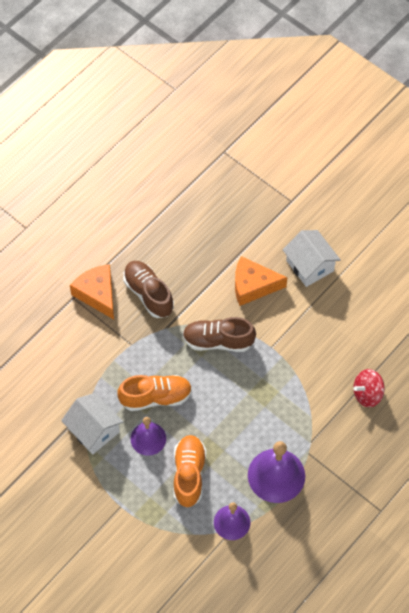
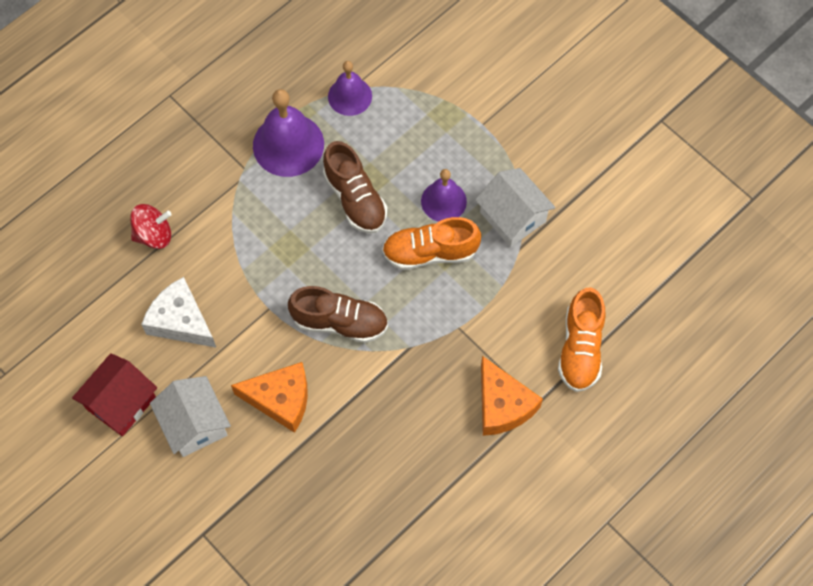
camera: 175 degrees left, 5 degrees up
brown shoe [123,261,174,318] -> brown shoe moved to [323,141,388,234]
orange shoe [174,435,206,508] -> orange shoe moved to [558,287,606,392]
none -> red house [72,353,157,436]
none -> white cheese [141,277,216,348]

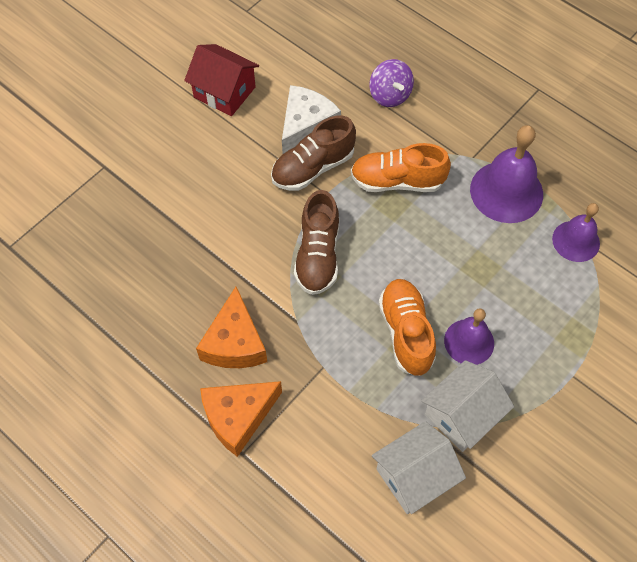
camera: 85 degrees right, 5 degrees down
red spinning top [130,204,172,249] -> purple spinning top [369,59,414,107]
white house [150,376,231,457] -> white house moved to [372,421,466,514]
orange cheese [231,362,308,433] -> orange cheese moved to [196,287,267,368]
brown shoe [323,141,388,234] -> brown shoe moved to [271,115,356,191]
orange shoe [558,287,606,392] -> orange shoe moved to [351,143,451,192]

